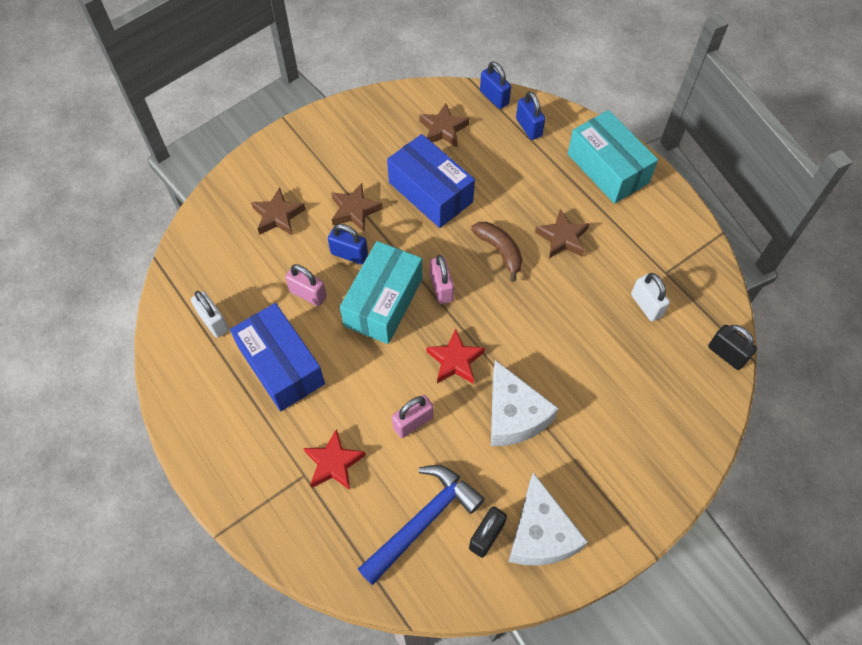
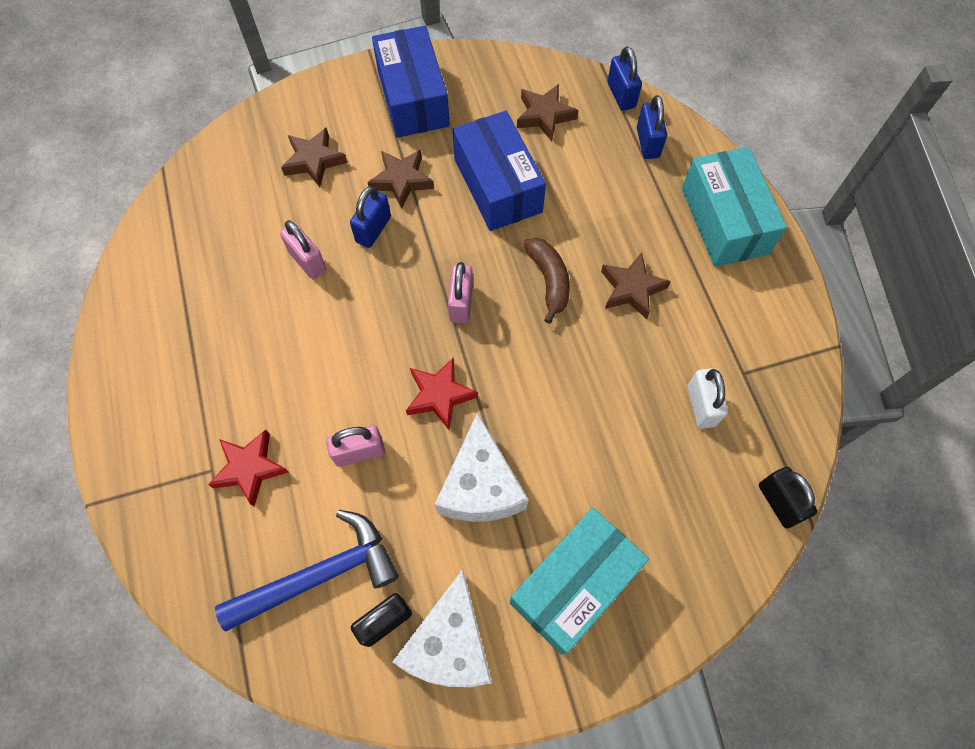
camera: 20 degrees right, 5 degrees up
white padlock [191,291,229,338] -> none
blue box [230,303,325,411] -> blue box moved to [372,26,450,138]
blue padlock [328,224,368,265] -> blue padlock turned 75 degrees clockwise [350,186,391,248]
turquoise box [340,241,422,344] -> turquoise box moved to [509,508,649,655]

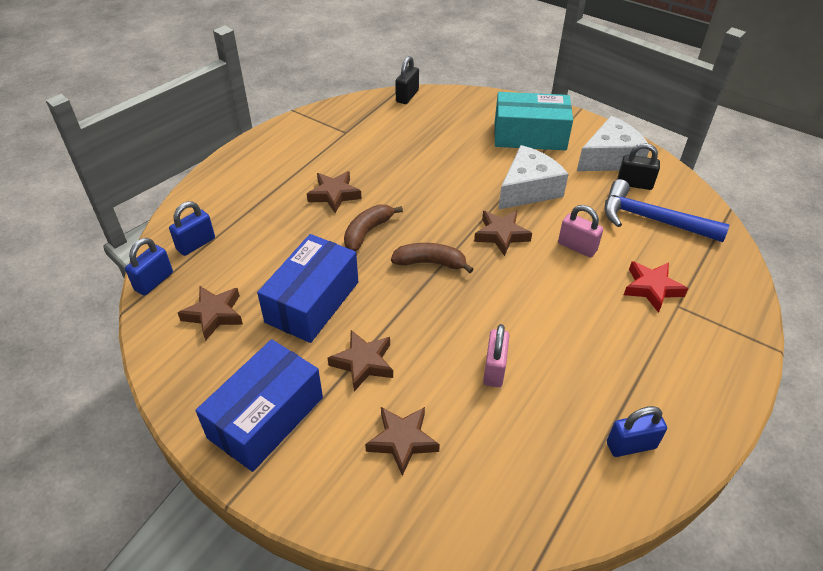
camera: 130 degrees left, 20 degrees down
blue padlock [350,186,391,248] -> blue padlock moved to [607,406,667,457]
red star [406,357,478,430] -> brown star [474,210,532,256]
pink padlock [448,262,473,323] -> brown banana [391,243,473,273]
turquoise box [682,147,787,267] -> none
white padlock [687,368,728,429] -> none

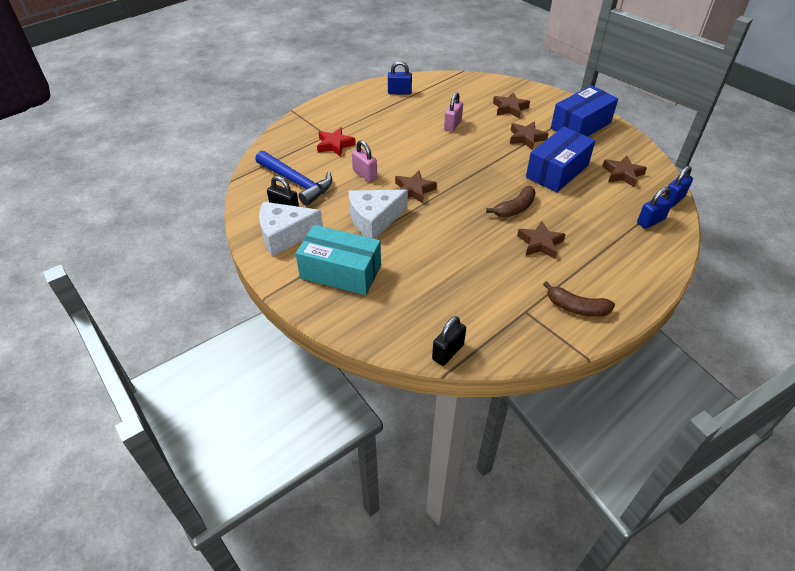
camera: 165 degrees left, 0 degrees up
brown banana [391,243,473,273] -> brown banana moved to [543,281,615,317]

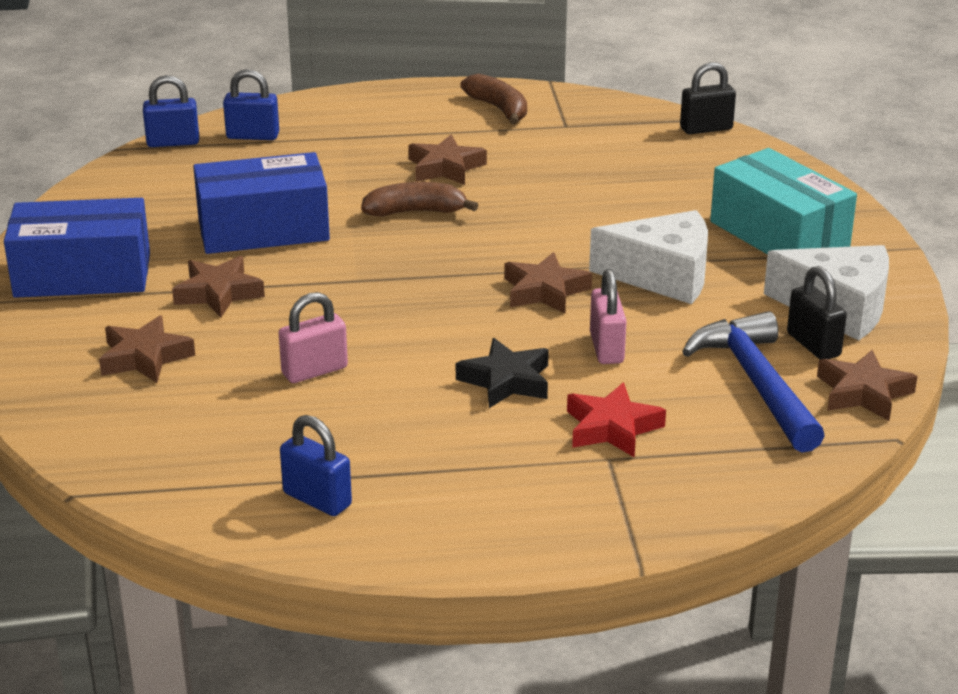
camera: 145 degrees left, 15 degrees down
brown star [602,155,647,187] -> brown star moved to [817,350,918,421]
none -> black star [456,338,549,408]

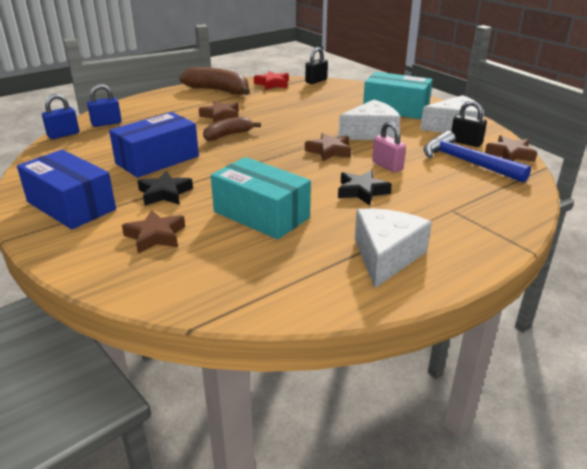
camera: 30 degrees left, 0 degrees up
blue box [4,198,150,298] -> blue box turned 75 degrees clockwise [17,149,116,229]
brown star [172,256,265,317] -> black star [138,171,193,206]
pink padlock [279,292,348,383] -> turquoise box [211,157,311,239]
blue padlock [280,415,352,516] -> none
brown banana [460,74,527,125] -> brown banana [179,67,250,95], size x1.60
red star [567,383,666,458] -> red star moved to [254,71,289,90]
none -> white cheese [355,208,432,288]

